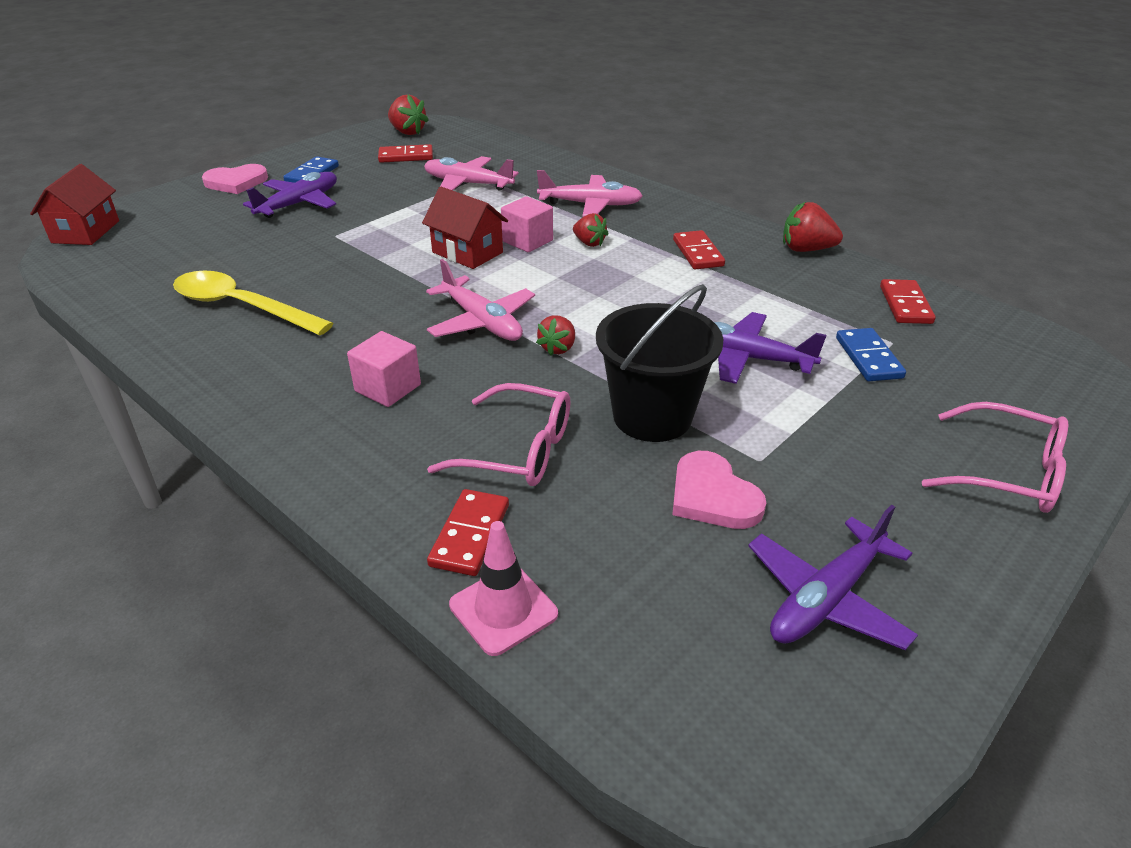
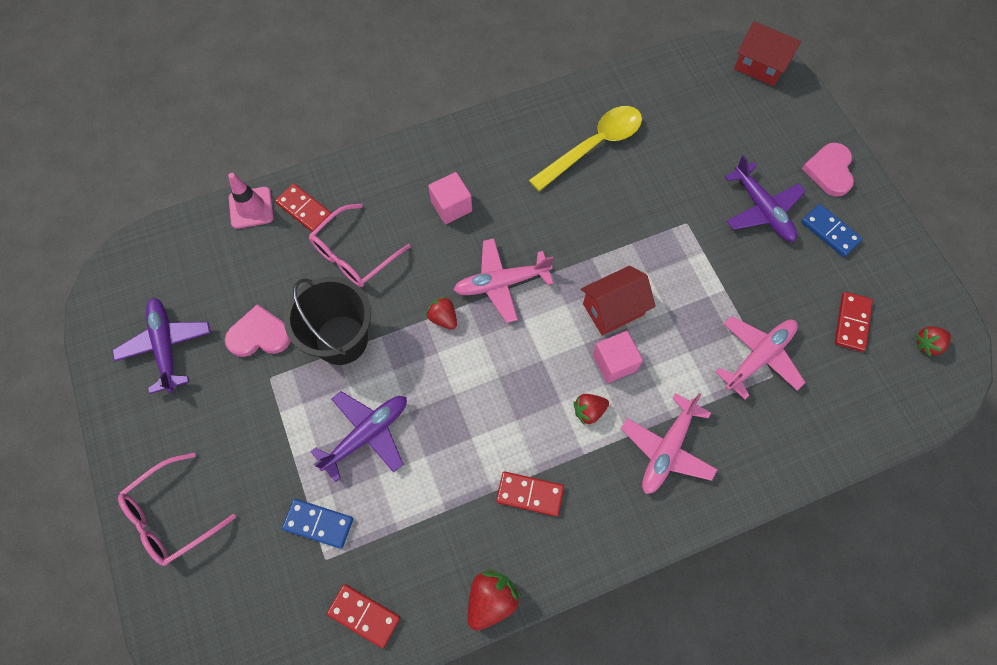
camera: 115 degrees right, 30 degrees up
red strawberry [388,95,429,135] -> red strawberry [915,326,951,356], size x0.66

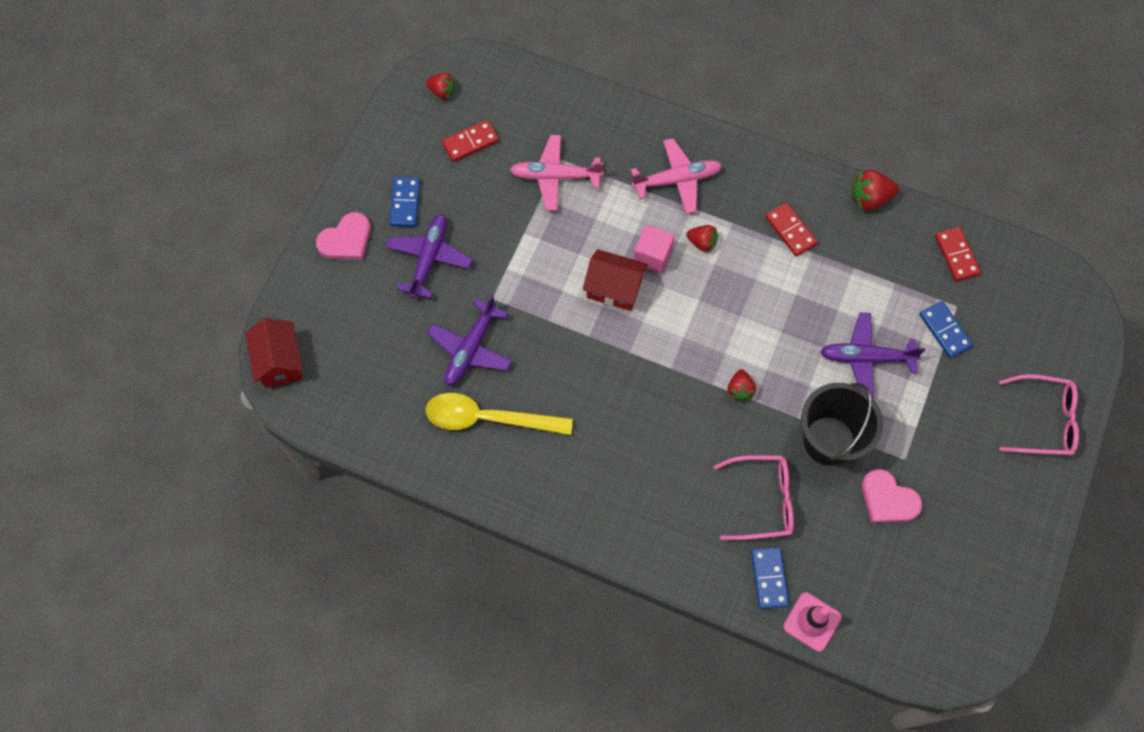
camera: 135 degrees left, 0 degrees up
purple plane [112,298,211,394] -> purple plane moved to [427,295,512,386]
red domino [275,184,332,232] -> blue domino [751,547,789,609]
pink cube [428,172,472,224] -> none
pink plane [454,238,554,323] -> none

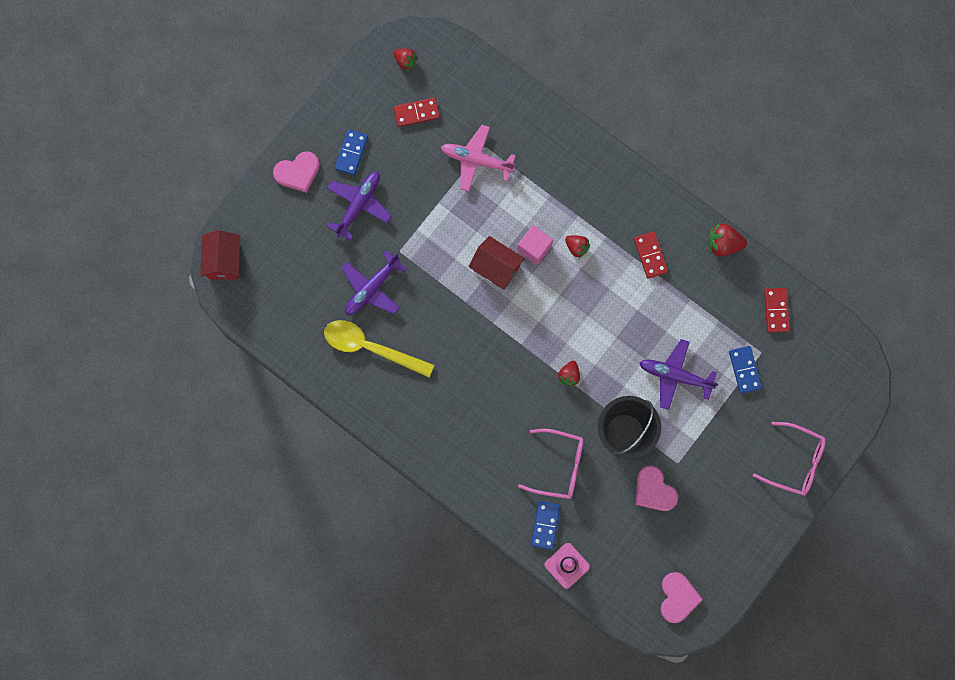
camera: 15 degrees right, 10 degrees up
pink plane [631,138,722,214] -> none
none -> pink heart [660,572,703,623]

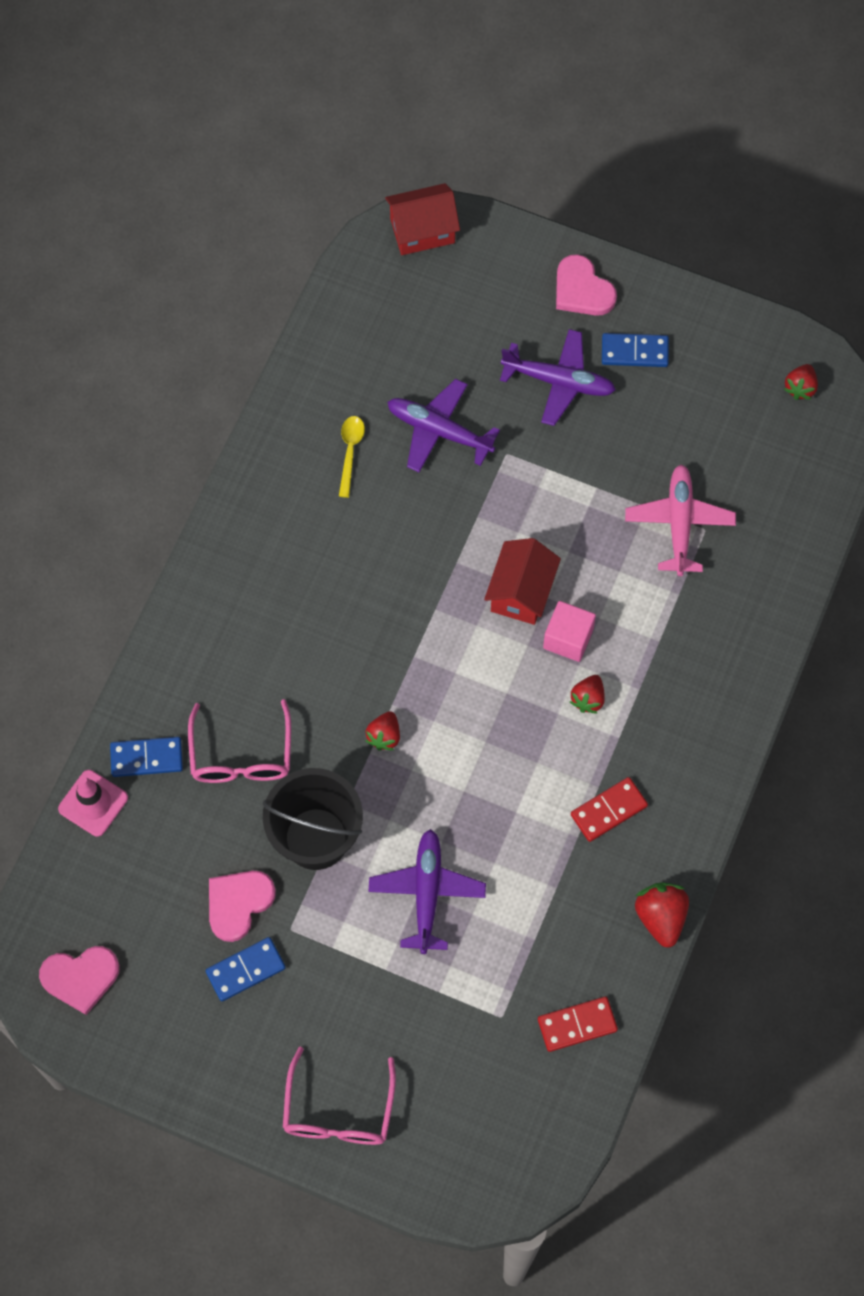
camera: 75 degrees right, 10 degrees down
yellow spoon [324,320,434,377] -> yellow spoon [339,416,365,498], size x0.50
red domino [393,98,440,127] -> none
red strawberry [558,361,580,386] -> red strawberry turned 75 degrees counterclockwise [366,711,400,750]
blue domino [729,346,762,394] -> blue domino moved to [205,937,286,1001]

